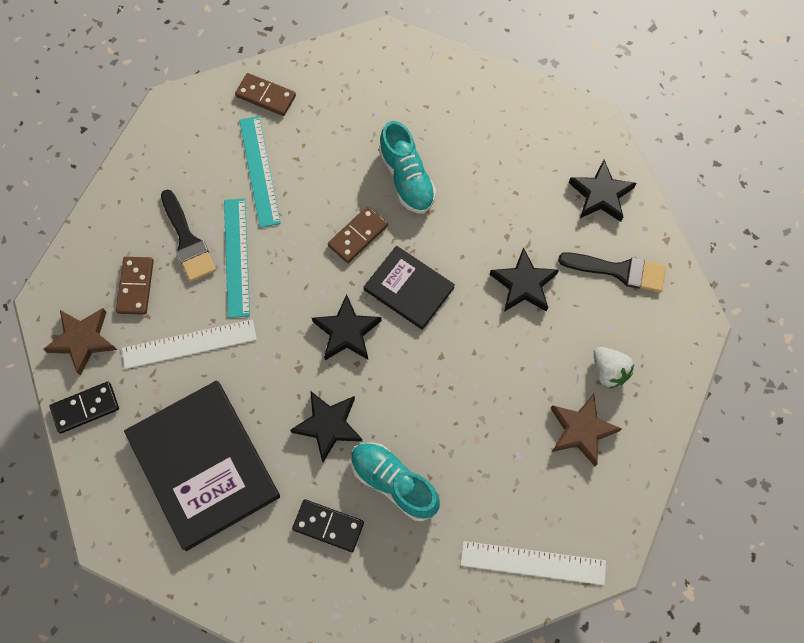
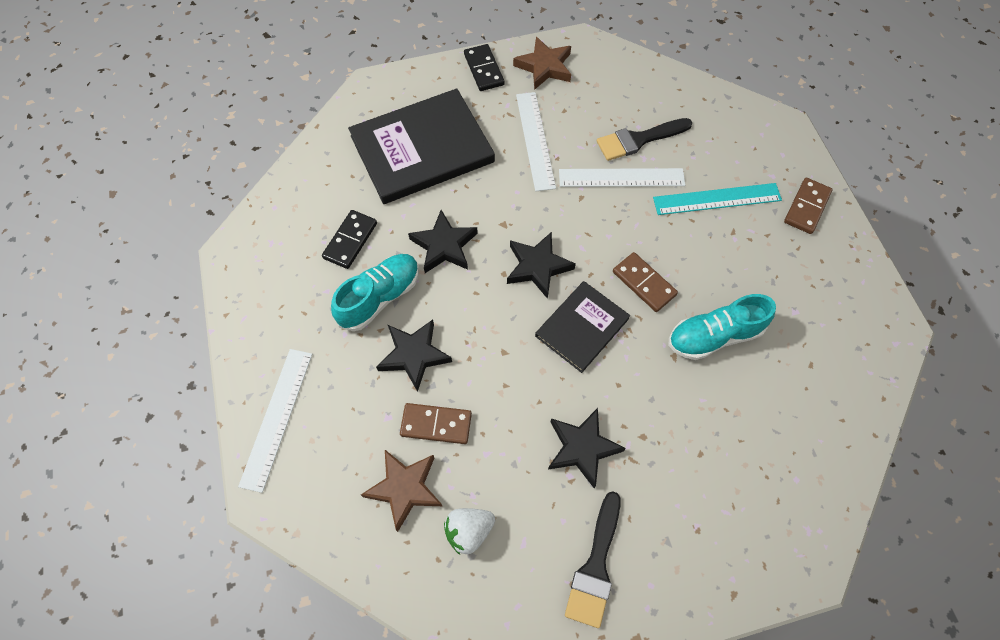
camera: 95 degrees right, 5 degrees down
brown domino [116,257,154,315] -> brown domino moved to [400,403,472,444]
turquoise ruler [224,198,250,318] -> white ruler [559,168,685,187]
black star [569,160,636,222] -> black star moved to [376,320,452,392]

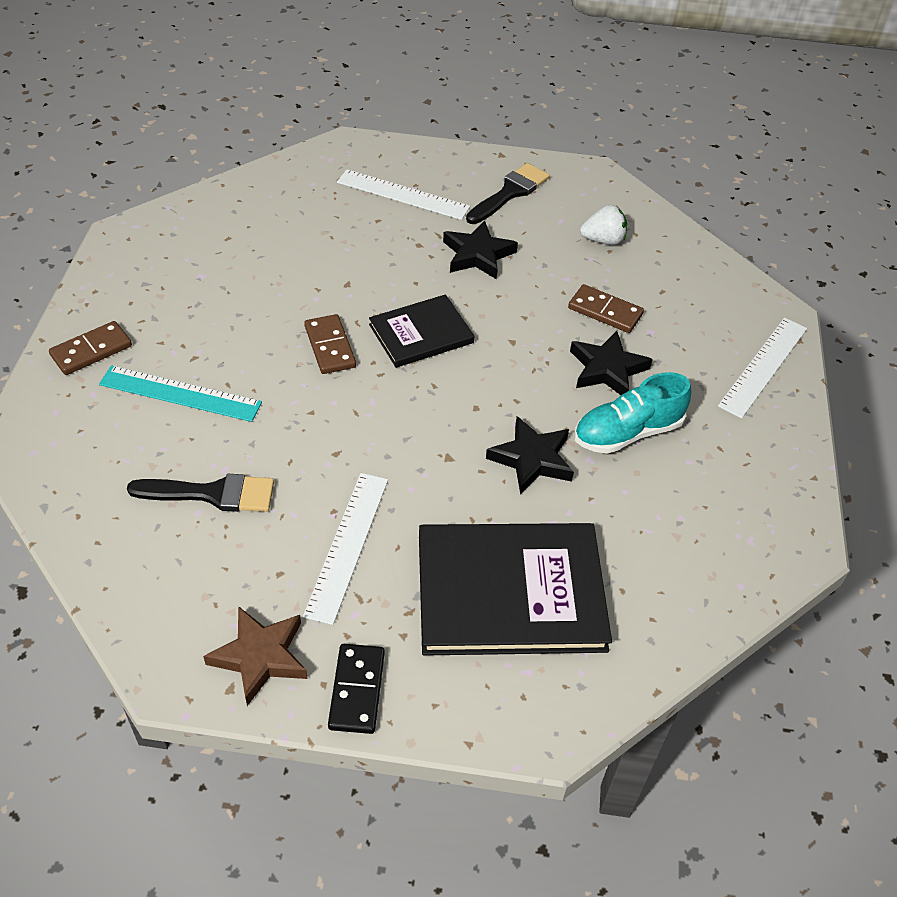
camera: 160 degrees left, 15 degrees down
black domino [322,210,377,269] -> none
brown star [361,450,442,532] -> none
black star [507,232,576,299] -> none
white ruler [559,168,685,187] -> white ruler moved to [337,169,470,220]
turquoise shoe [669,294,776,360] -> none

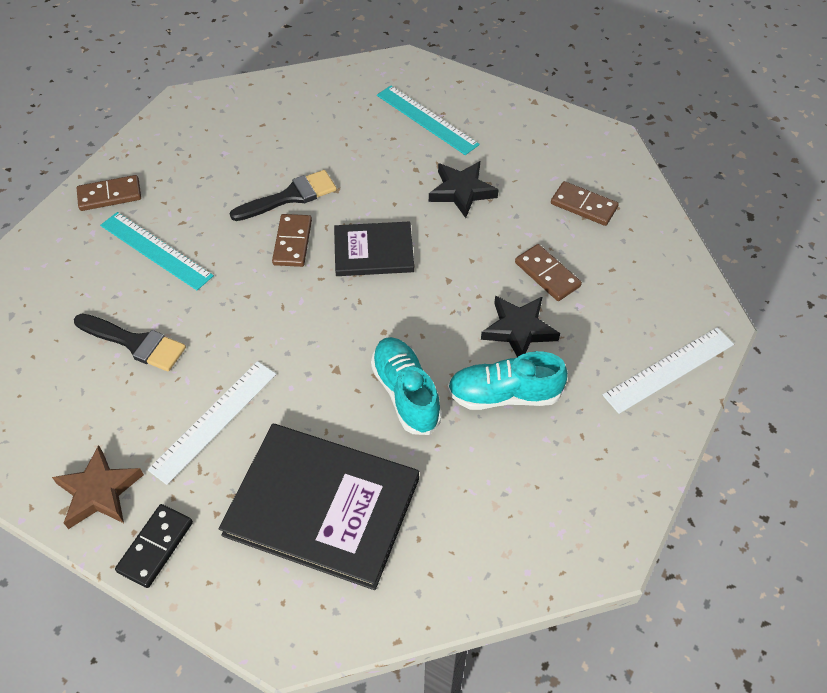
camera: 25 degrees right, 5 degrees up
white ruler [337,169,470,220] -> turquoise ruler [377,86,480,155]
black brush [466,163,550,224] -> black brush moved to [230,170,337,221]
black star [486,416,574,494] -> turquoise shoe [371,337,442,435]
white strawberry [580,205,627,245] -> brown domino [551,181,619,226]

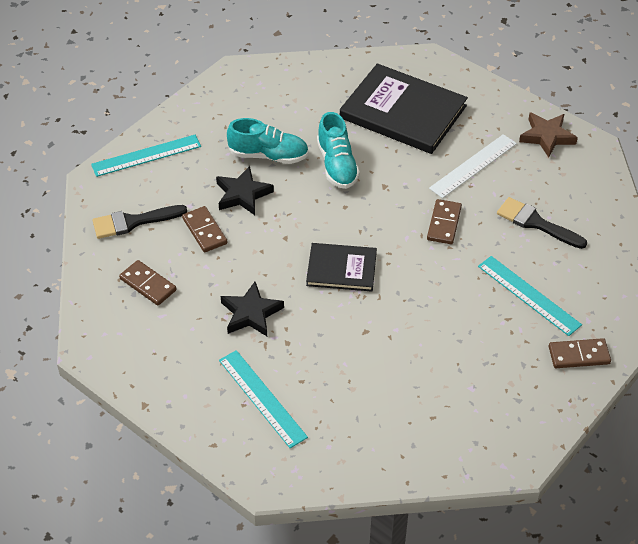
camera: 170 degrees left, 5 degrees down
black domino [115,504,193,588] -> none
black brush [230,170,337,221] -> black brush moved to [92,205,187,239]
brown domino [272,214,312,267] -> brown domino moved to [427,199,462,244]
white ruler [603,327,734,414] -> turquoise ruler [91,135,201,177]

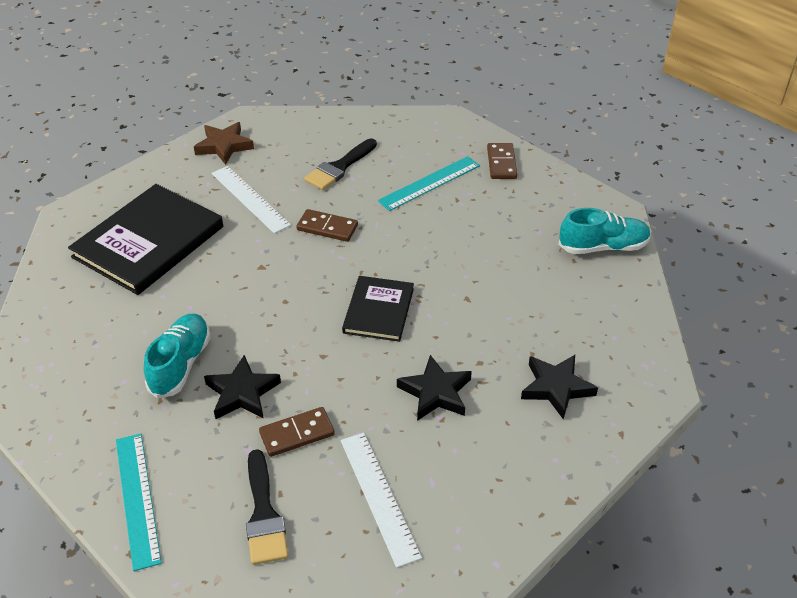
camera: 85 degrees left, 5 degrees down
brown domino [119,260,176,305] -> white ruler [341,433,422,568]
turquoise ruler [219,350,308,448] -> black star [521,355,598,420]
turquoise shoe [317,112,360,189] -> turquoise shoe moved to [558,208,651,254]

